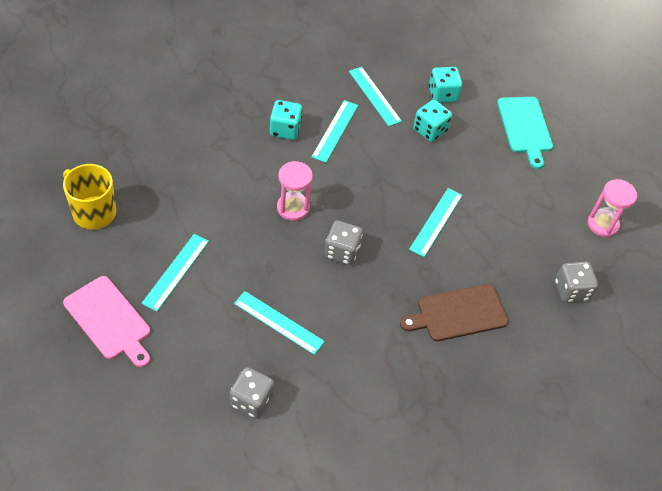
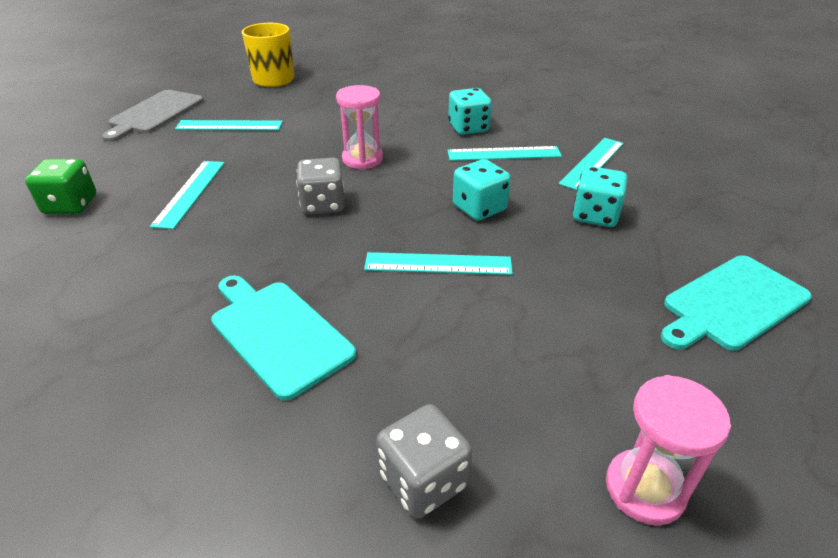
camera: 70 degrees right, 15 degrees down
pink cutting board [63,276,150,367] -> grey cutting board [102,90,204,142]
grey dice [230,367,274,419] -> green dice [25,159,96,214]
brown cutting board [400,284,508,341] -> turquoise cutting board [211,275,356,401]
turquoise dice [429,67,462,103] -> turquoise dice moved to [453,159,511,221]

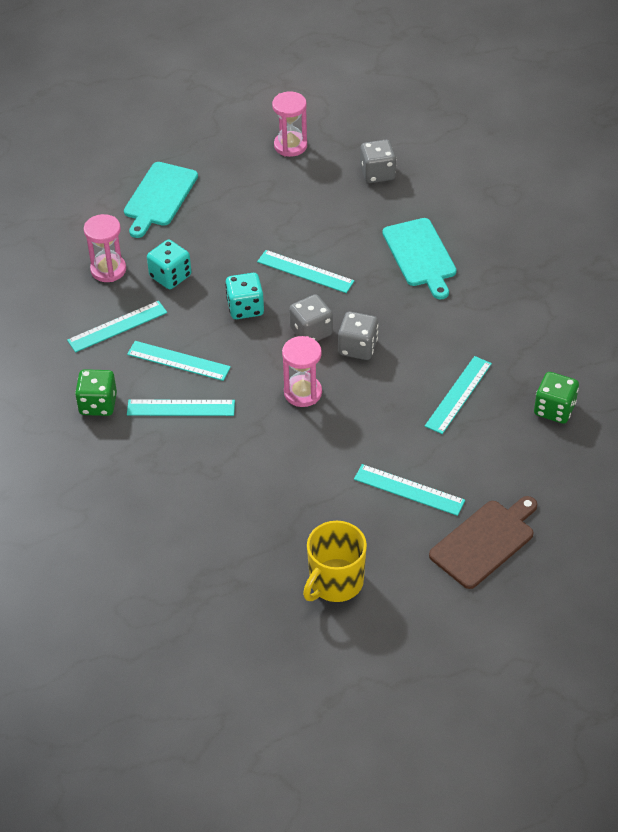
camera: 155 degrees left, 10 degrees up
grey cutting board [102,90,204,142] -> brown cutting board [429,496,537,589]
turquoise dice [448,88,492,135] -> turquoise ruler [127,400,235,416]
turquoise cutting board [661,255,812,350] -> turquoise cutting board turned 120 degrees clockwise [124,162,198,238]
none -> green dice [75,369,117,416]
none -> pink hourglass [84,214,126,282]
none -> grey dice [289,294,333,341]

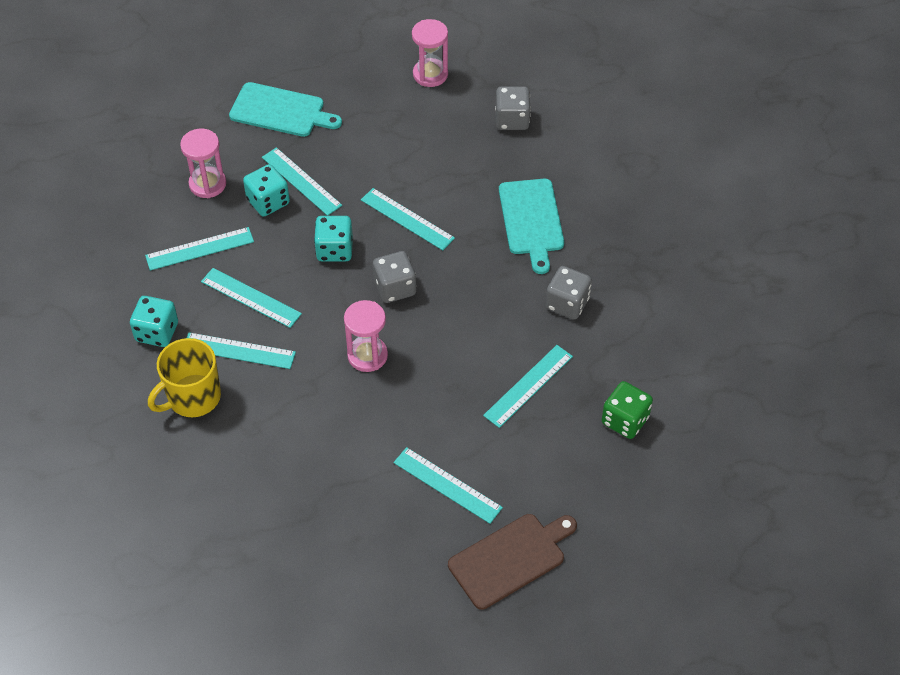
camera: 10 degrees right, 5 degrees up
green dice [75,369,117,416] -> turquoise dice [130,296,178,347]
turquoise cutting board [124,162,198,238] -> turquoise cutting board turned 105 degrees counterclockwise [229,82,342,137]
yellow mug [303,521,367,602] -> yellow mug moved to [148,338,221,417]
grey dice [338,312,378,360] -> grey dice moved to [546,266,592,320]
none -> turquoise ruler [262,147,342,216]

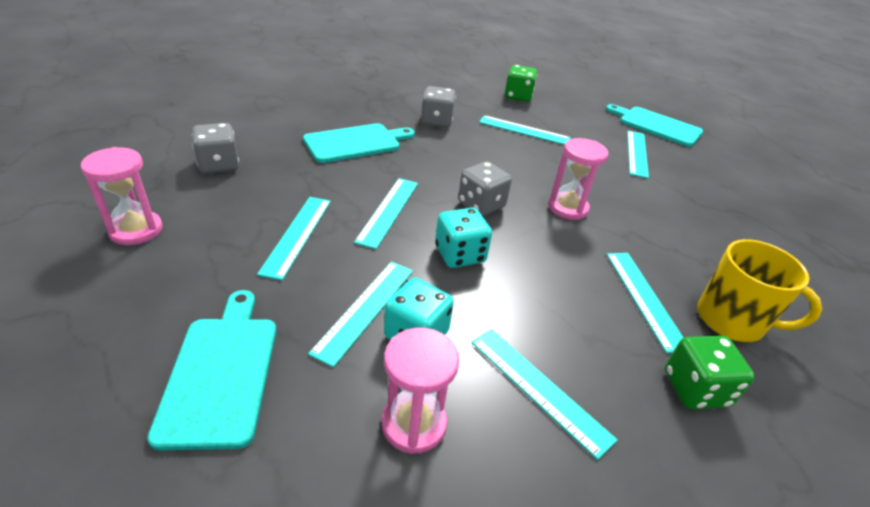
camera: 115 degrees left, 15 degrees down
turquoise dice [130,296,178,347] -> green dice [665,336,755,409]
turquoise ruler [201,268,302,328] -> turquoise ruler moved to [257,197,331,280]
brown cutting board [448,514,577,610] -> turquoise cutting board [606,104,703,147]

